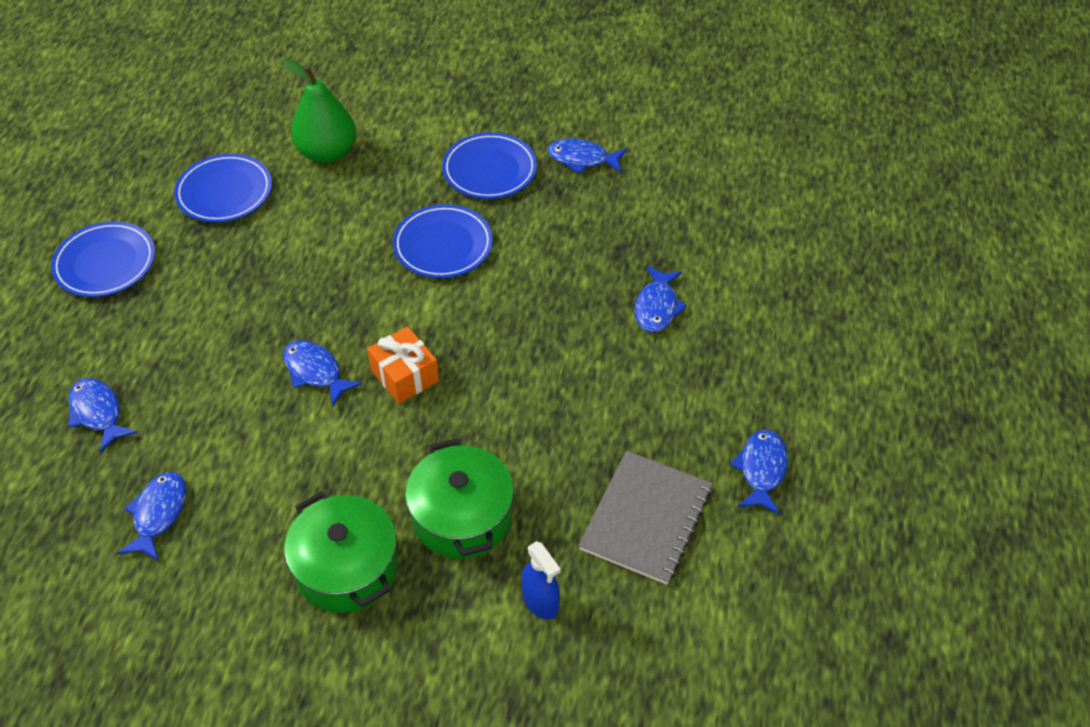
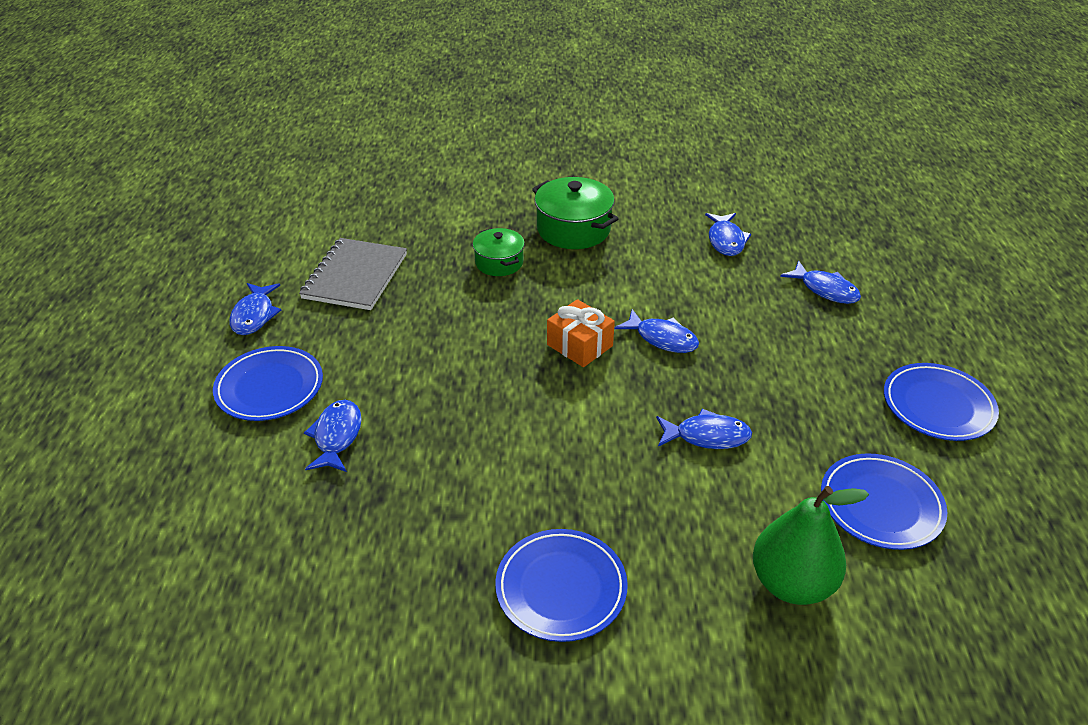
camera: 170 degrees right, 10 degrees down
blue plate [393,204,493,278] -> blue plate moved to [213,346,323,421]
green pot [405,438,514,559] -> green pot [473,228,525,276], size x0.63
blue spray bottle [521,541,561,619] -> none
blue fish [547,139,627,174] -> blue fish moved to [656,409,752,449]

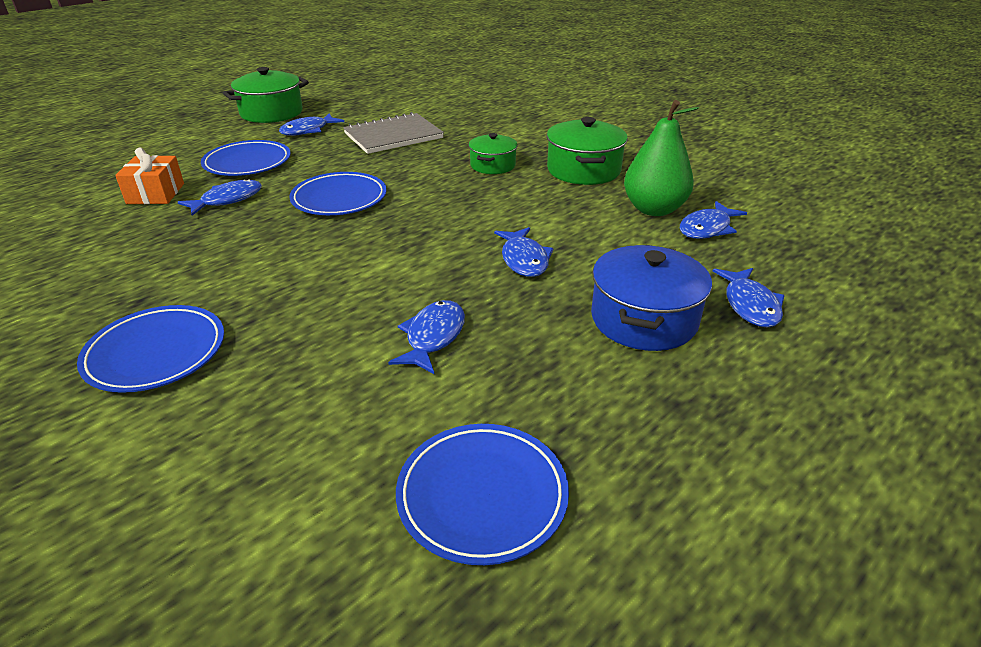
camera: 45 degrees right, 5 degrees down
orange gift [547,299,615,367] -> orange gift moved to [115,148,184,204]
blue fish [656,409,752,449] -> blue fish turned 120 degrees counterclockwise [388,300,465,374]
green pear [753,486,869,605] -> green pear moved to [624,100,699,216]
blue plate [884,363,999,441] -> blue plate moved to [289,172,387,215]
none -> green pot [223,67,309,123]
none -> blue pot [591,245,712,351]

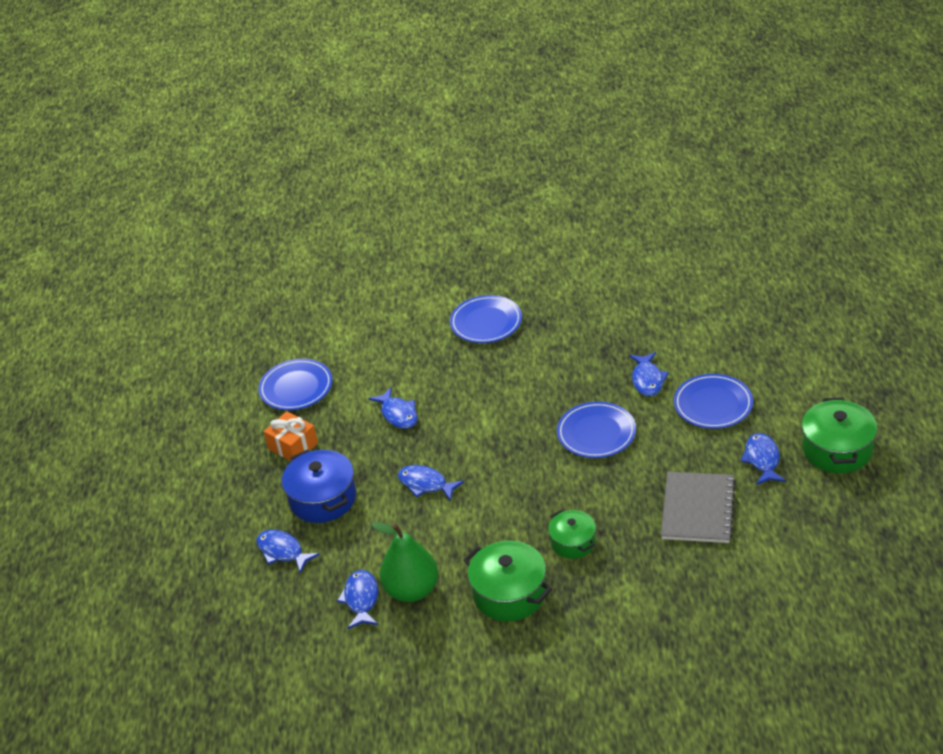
camera: 135 degrees right, 5 degrees up
orange gift [115,148,184,204] -> orange gift moved to [264,411,318,461]

